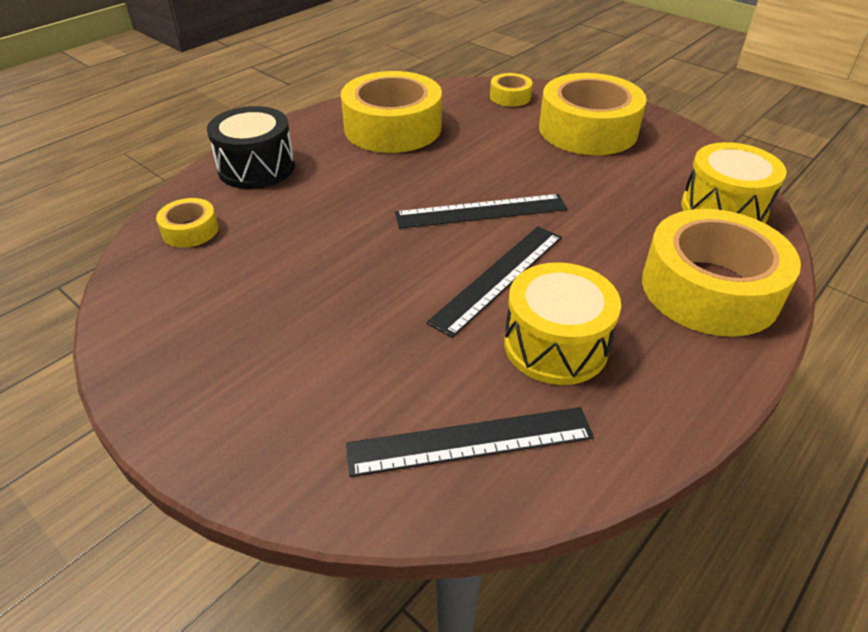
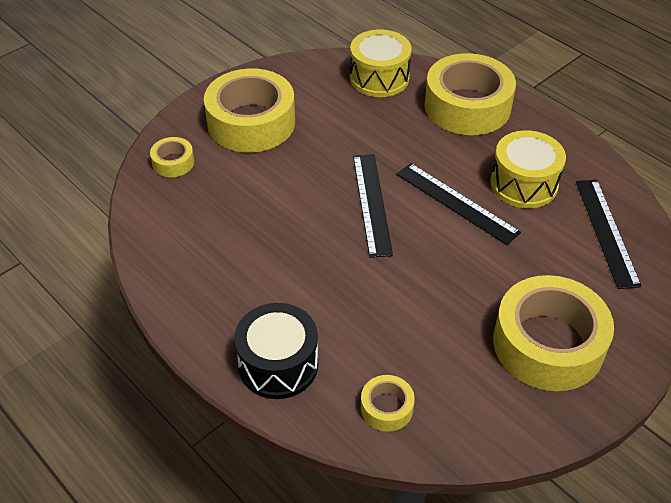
camera: 85 degrees left, 5 degrees up
yellow tape [341,71,442,153] -> yellow tape moved to [493,275,614,391]

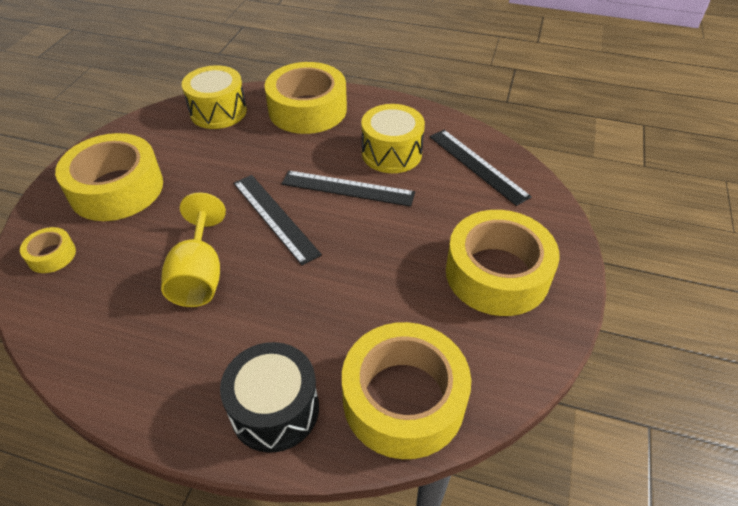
camera: 30 degrees left, 0 degrees up
yellow tape [361,375,415,432] -> yellow tape [342,322,471,459], size x2.20
none -> yellow goblet [161,193,226,307]

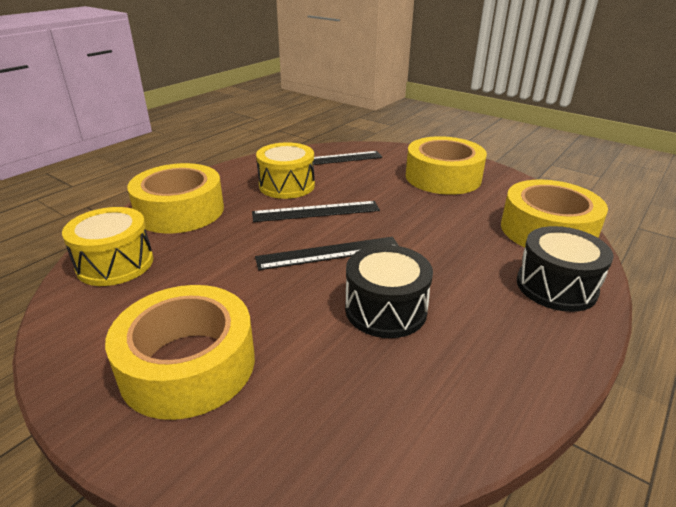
camera: 70 degrees left, 15 degrees down
yellow tape [20,227,76,273] -> none
yellow goblet [161,193,226,307] -> black drum [345,245,433,338]
black ruler [282,170,415,207] -> black ruler turned 45 degrees clockwise [252,201,380,222]

